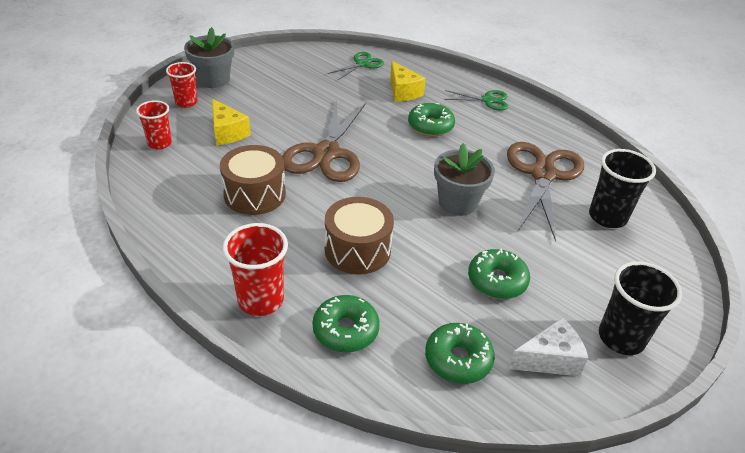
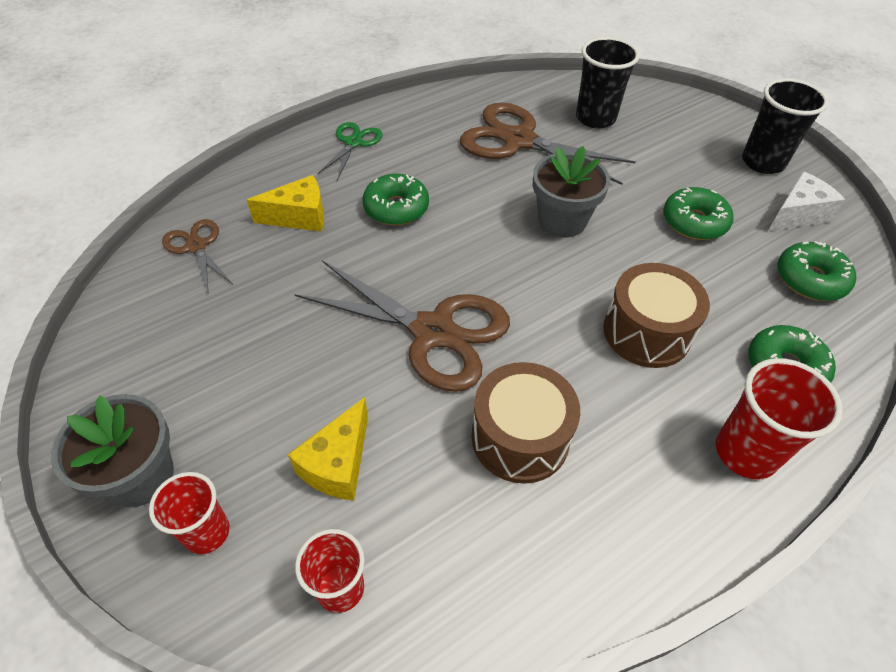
camera: 75 degrees left, 10 degrees up
yellow cheese [212,99,251,145] -> yellow cheese turned 135 degrees clockwise [288,397,368,501]
green scissors [328,52,384,80] -> brown scissors [162,219,233,294]
white cheese [508,317,588,376] -> white cheese turned 60 degrees clockwise [768,172,845,231]

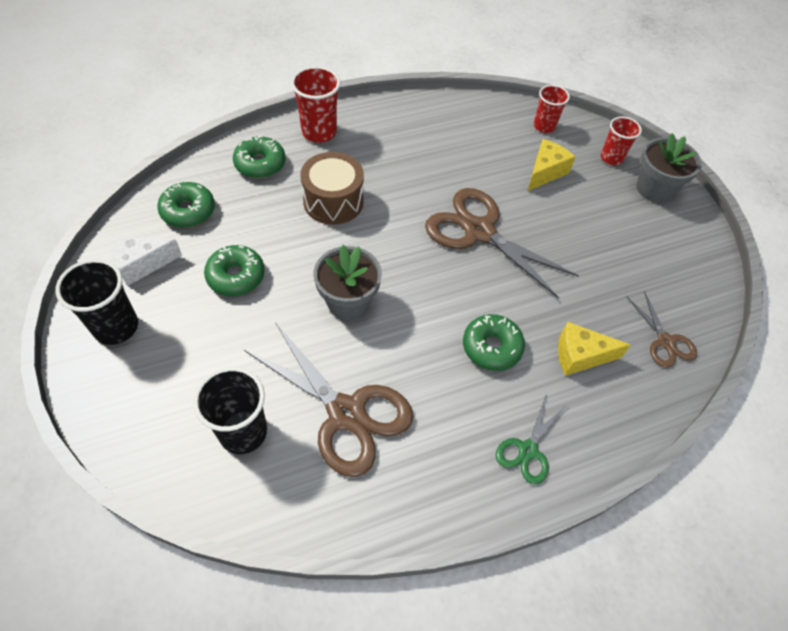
camera: 170 degrees left, 5 degrees up
brown drum [471,362,580,484] -> none

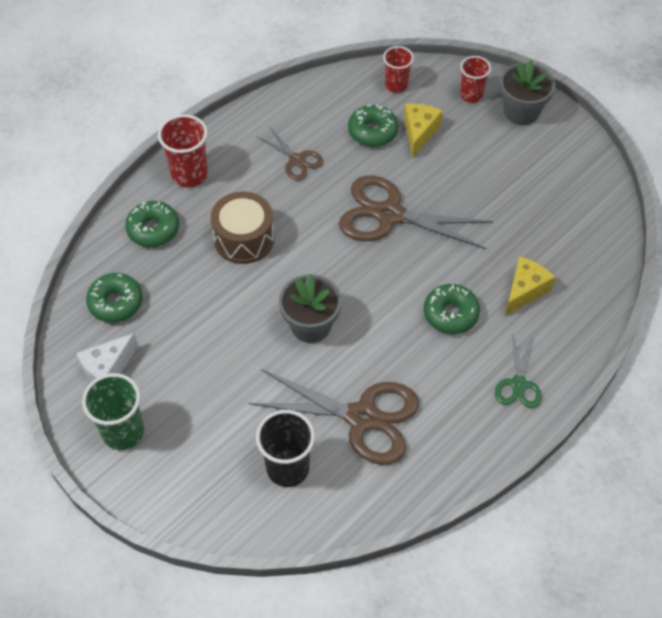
camera: 20 degrees left, 0 degrees up
black cup [55,259,138,345] -> green cup [82,373,144,450]
green donut [204,245,265,296] -> green donut moved to [348,105,398,147]
yellow cheese [558,322,631,376] -> yellow cheese turned 150 degrees clockwise [505,256,555,316]
brown scissors [627,291,697,368] -> brown scissors moved to [257,126,323,181]

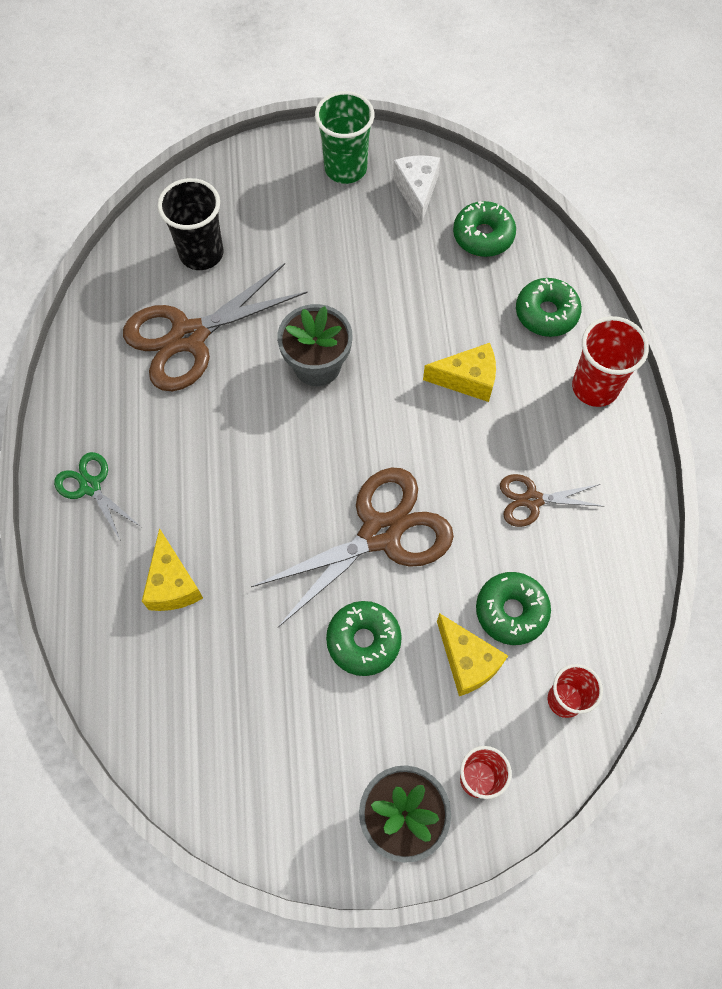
camera: 130 degrees right, 10 degrees up
brown drum [211,191,274,264] -> yellow cheese [423,343,496,402]
green donut [424,284,480,334] -> green donut moved to [326,601,402,676]

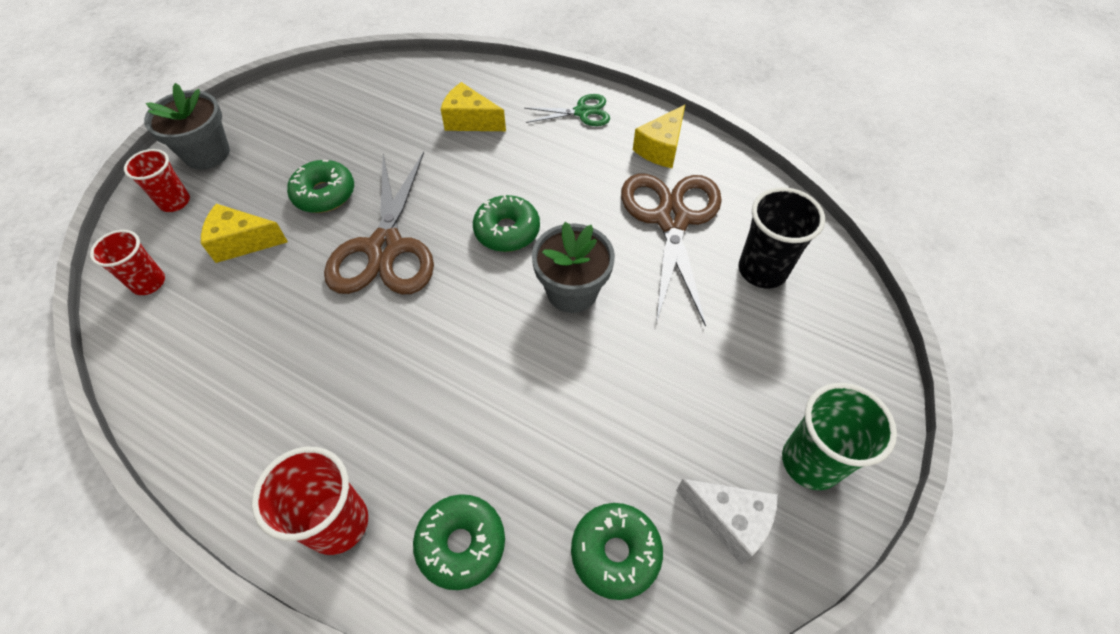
camera: 125 degrees right, 10 degrees down
yellow cheese [423,343,496,402] -> yellow cheese moved to [633,105,685,168]
green donut [476,572,551,645] -> green donut moved to [473,195,540,252]
brown scissors [500,474,605,527] -> none

